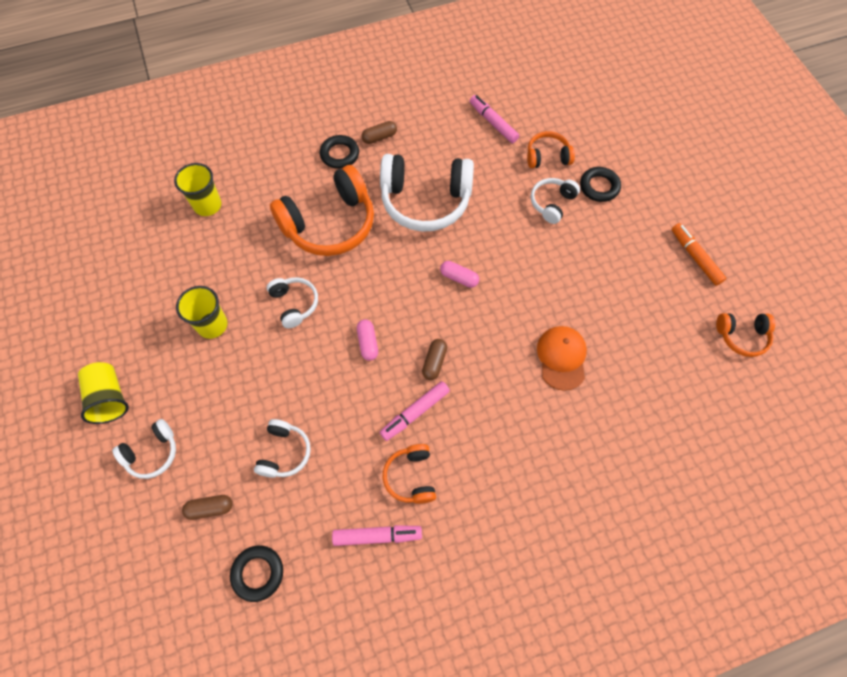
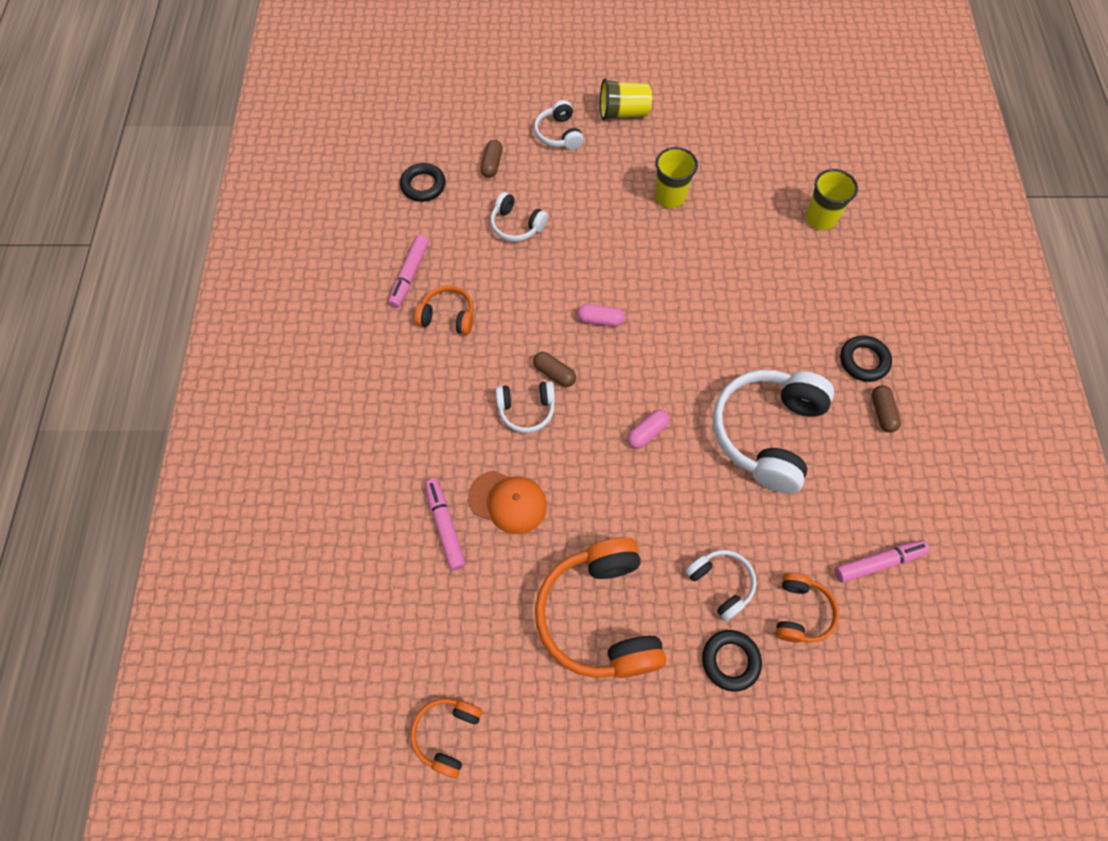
camera: 110 degrees right, 0 degrees up
white headphones [267,277,318,328] -> white headphones moved to [496,381,555,433]
orange headphones [270,165,374,256] -> orange headphones moved to [535,537,666,678]
pink marker [380,381,450,441] -> pink marker moved to [425,479,466,570]
orange marker [672,223,727,286] -> none

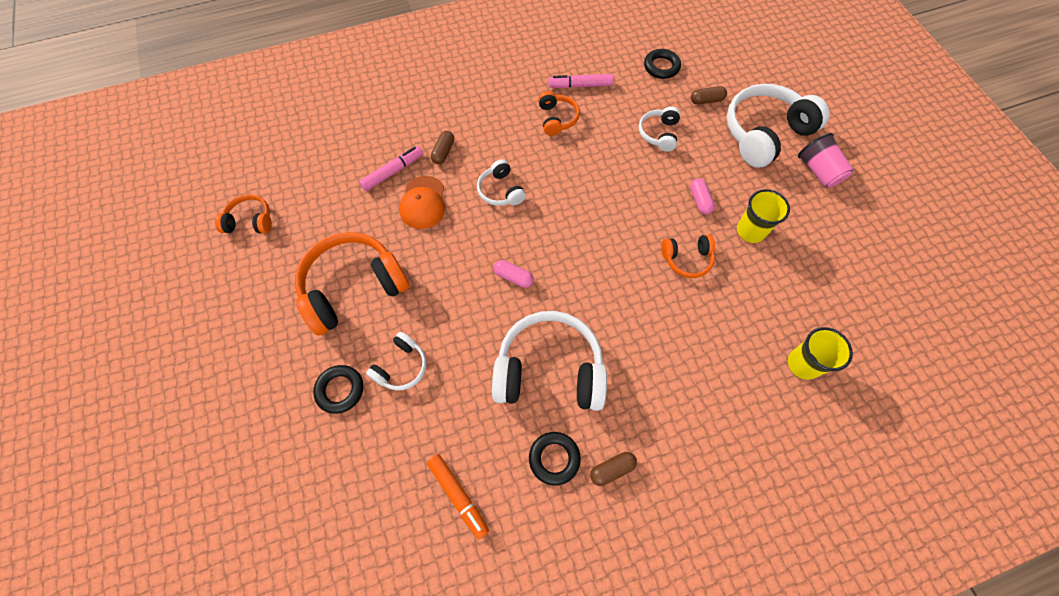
camera: 70 degrees right, 0 degrees up
brown capsule [533,352,576,387] -> brown capsule moved to [431,131,454,164]
white headphones [534,100,584,150] -> white headphones [727,84,830,168], size x1.98
pink capsule [577,304,625,326] -> pink capsule moved to [690,178,715,214]
yellow cup [600,78,652,120] -> pink cup [798,133,854,188]
orange headphones [776,573,839,643] -> orange headphones moved to [661,235,715,278]
pink marker [835,540,930,583] -> orange marker [427,454,489,539]
black ring [840,335,892,382] -> black ring moved to [529,432,581,486]

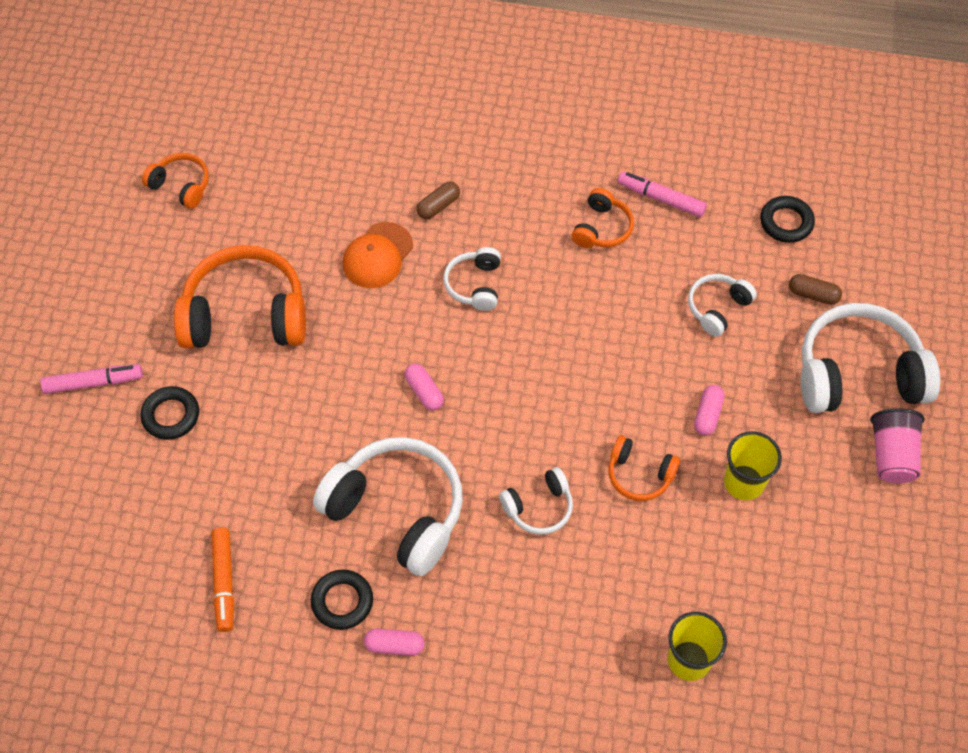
camera: 30 degrees right, 5 degrees down
pink marker [359,146,423,191] -> pink marker moved to [41,364,143,394]
white headphones [366,332,427,391] -> white headphones moved to [499,467,573,535]
brown capsule [590,452,637,486] -> pink capsule [364,629,425,656]

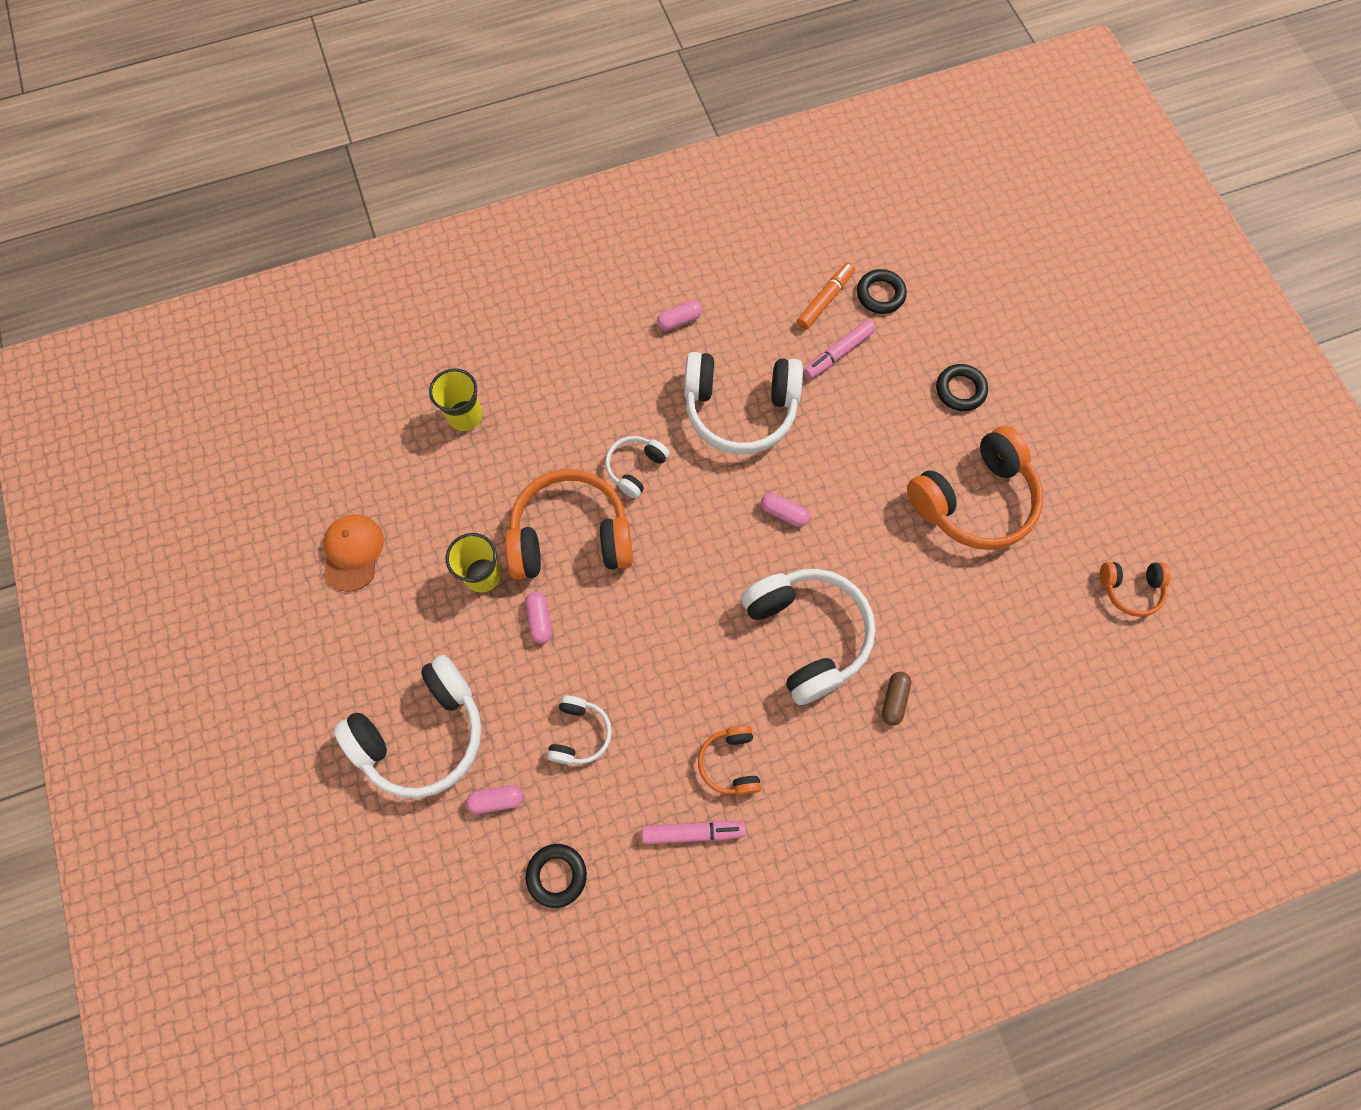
camera: 150 degrees right, 10 degrees up
pink marker [41,364,143,394] -> pink marker moved to [803,320,876,379]
orange marker [211,528,234,632] -> orange marker turned 75 degrees clockwise [797,262,855,330]
black ring [311,569,373,630] -> black ring moved to [857,269,907,314]
orange cap [343,222,413,288] -> orange cap moved to [324,514,384,592]
white headphones [443,247,501,311] -> white headphones [741,569,875,705], size x1.98
orange headphones [608,436,680,501] -> orange headphones [505,469,633,580], size x1.98
brown capsule [789,274,842,305] -> pink capsule [466,785,523,814]
pink cup [870,408,925,483] -> none

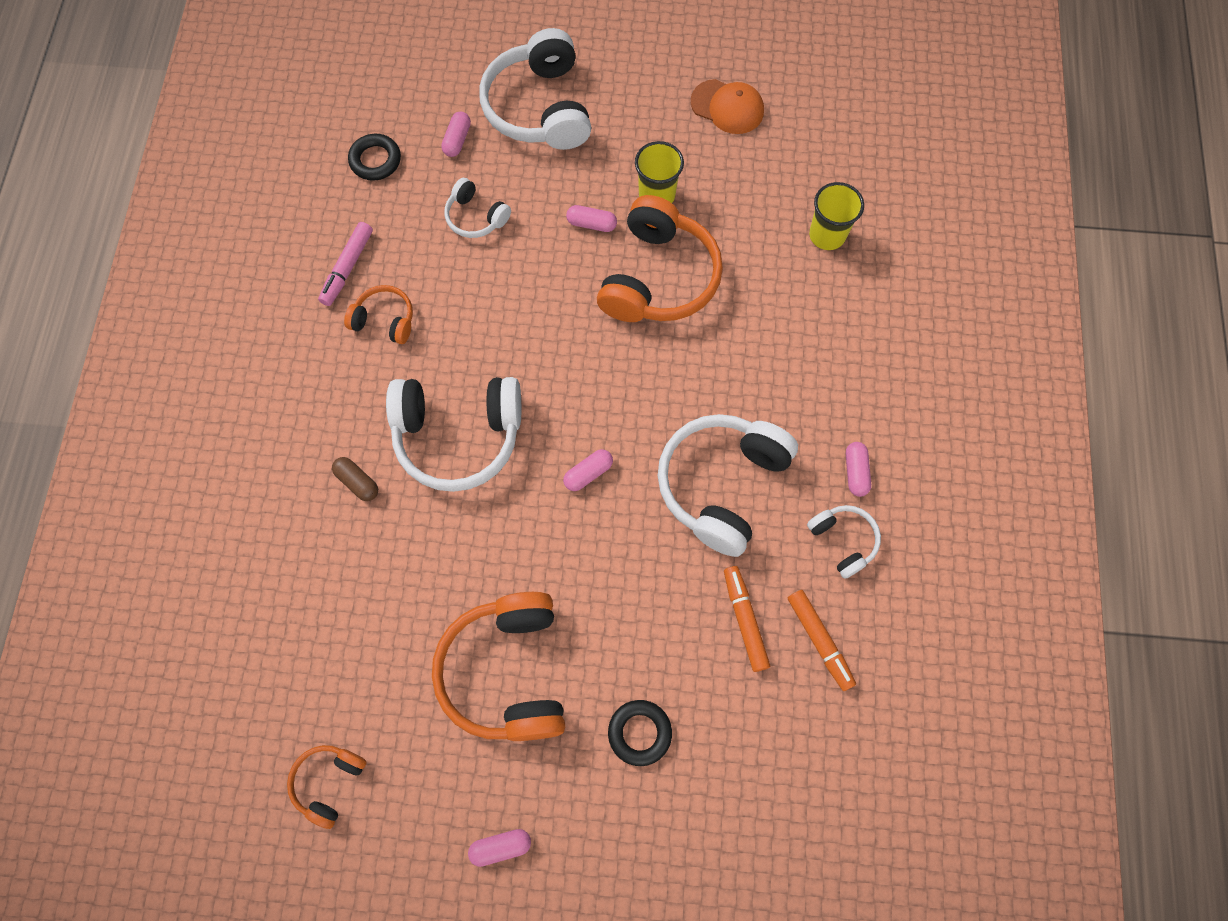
camera: 115 degrees right, 0 degrees up
white headphones [605,436,670,499] -> white headphones moved to [807,505,881,579]
pink marker [803,320,876,379] -> orange marker [724,566,770,672]
black ring [857,269,907,314] -> none
none -> pink capsule [468,829,531,867]

